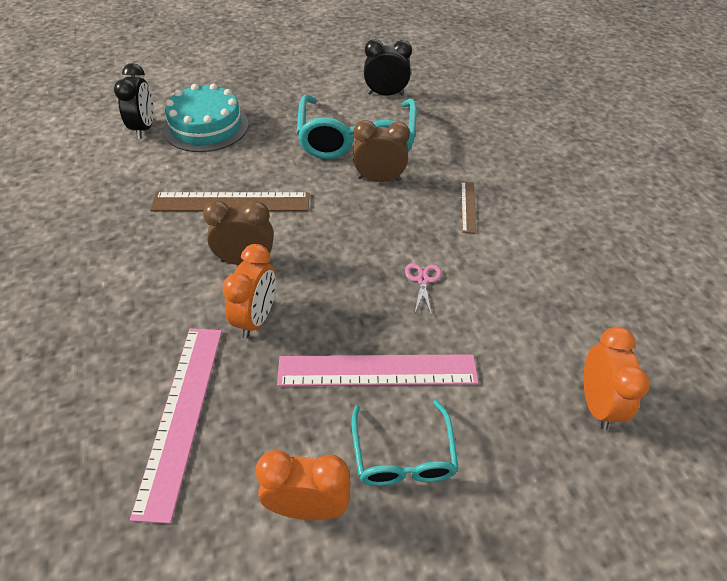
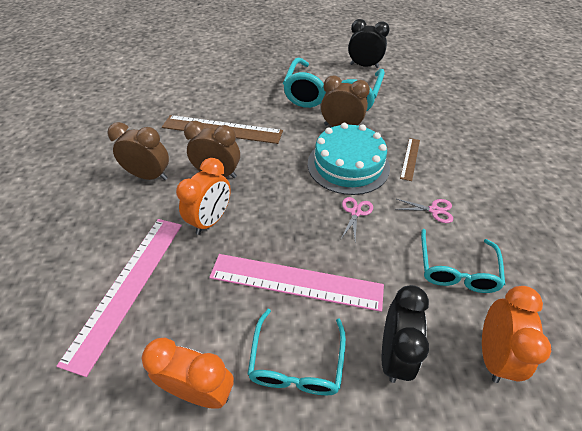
camera: 15 degrees right, 0 degrees up
black clock [114,63,154,139] -> black clock moved to [382,285,429,383]
turquoise cake [163,84,248,152] -> turquoise cake moved to [308,123,390,195]
none -> brown clock [107,122,169,180]
none -> pink scissors [396,199,453,223]
none -> turquoise glasses [421,229,505,293]

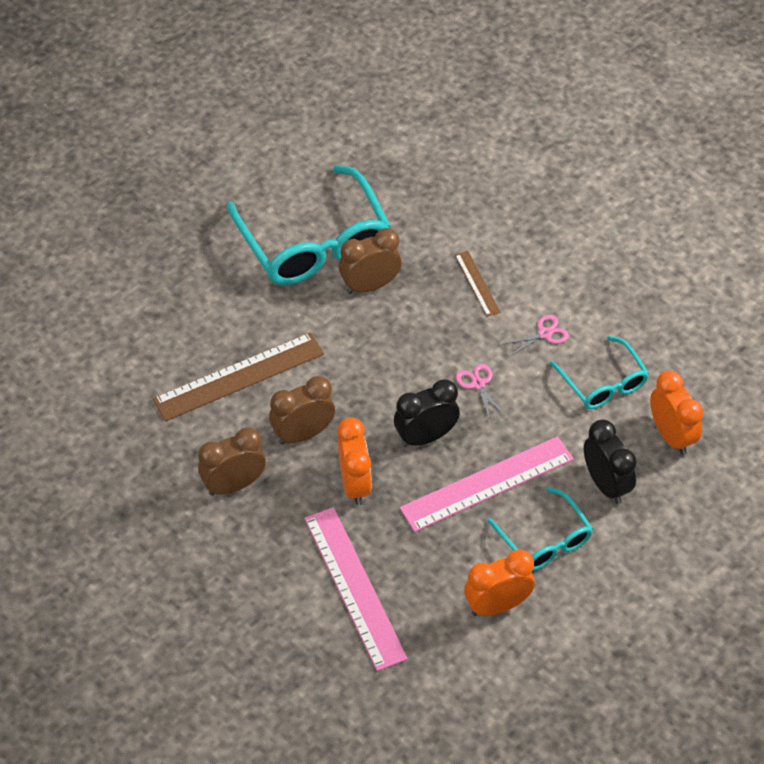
camera: 40 degrees left, 5 degrees up
turquoise cake [308,123,390,195] -> none
black clock [348,19,390,68] -> black clock moved to [394,379,460,447]

